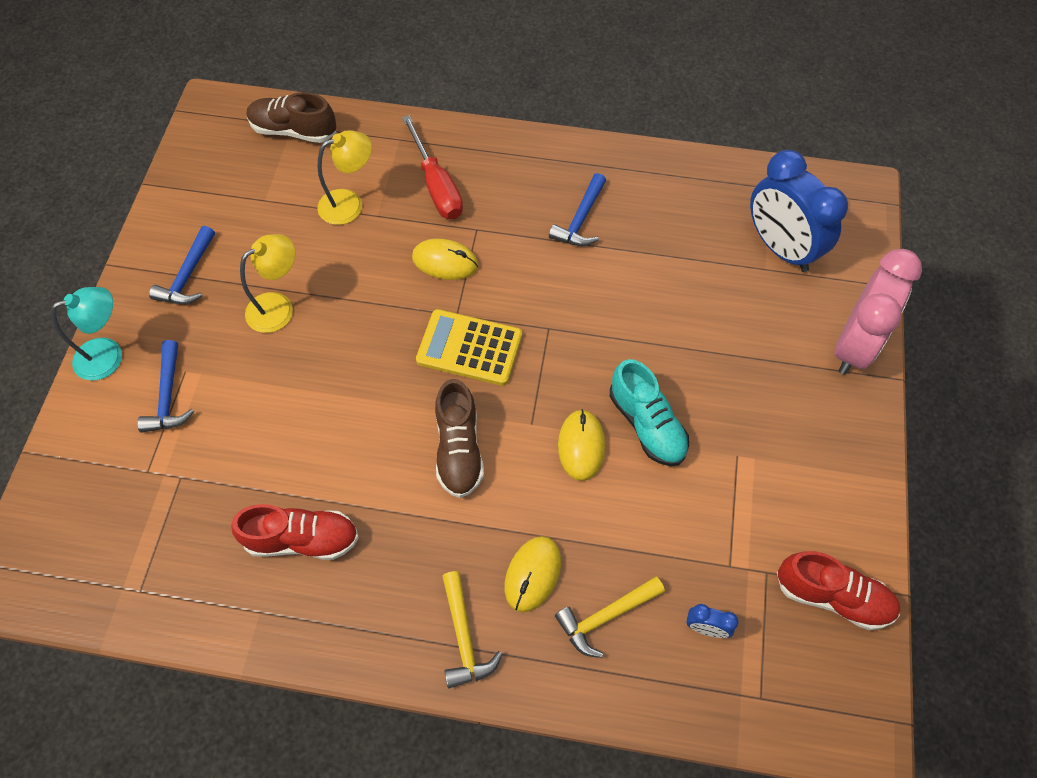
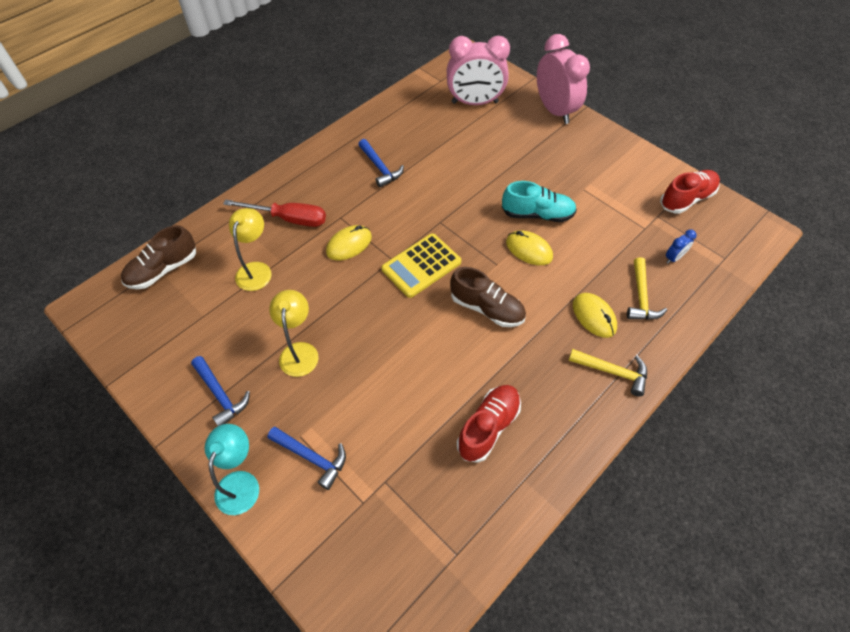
camera: 55 degrees left, 5 degrees down
blue clock [750,150,848,272] -> pink clock [447,36,510,105]

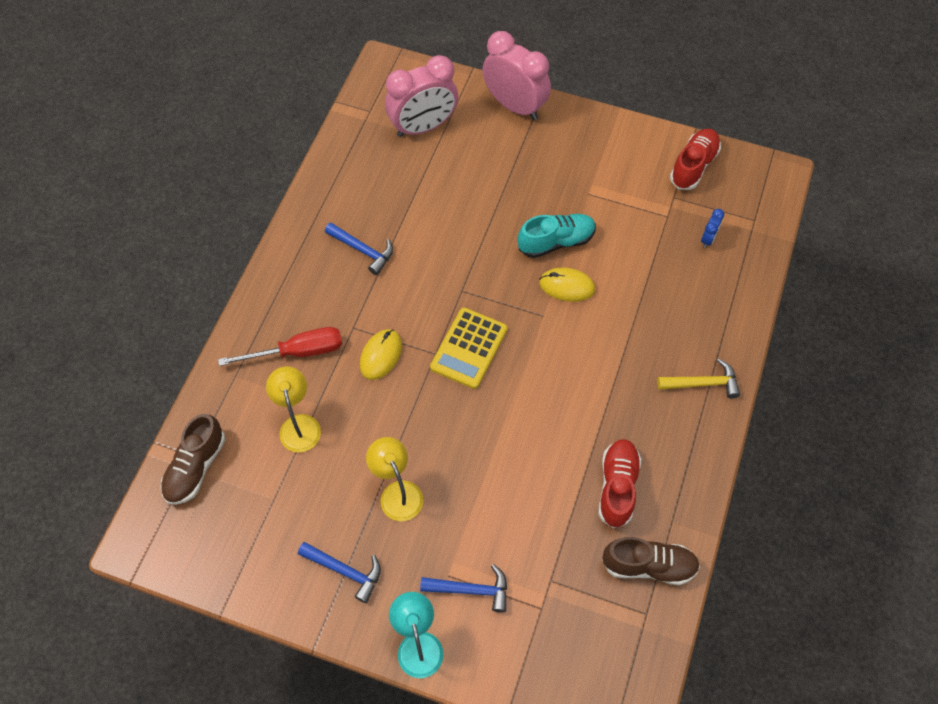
camera: 25 degrees left, 5 degrees up
brown shoe [450,267,526,327] -> brown shoe moved to [602,537,700,585]
yellow mouse [573,293,617,338] -> none
yellow hammer [627,257,667,320] -> none

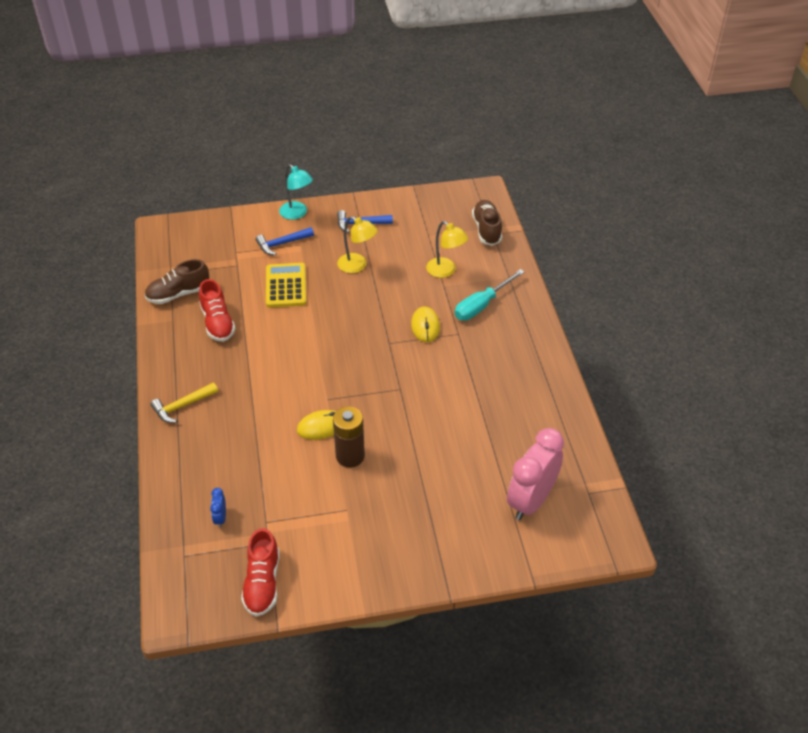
camera: 150 degrees right, 15 degrees down
red screwdriver [218,327,342,366] -> turquoise screwdriver [455,269,524,320]
blue hammer [325,223,393,275] -> none
yellow calculator [430,308,507,389] -> yellow calculator moved to [266,263,306,308]
pink clock [482,31,551,120] -> none
turquoise shoe [518,214,596,258] -> brown battery [333,407,365,467]

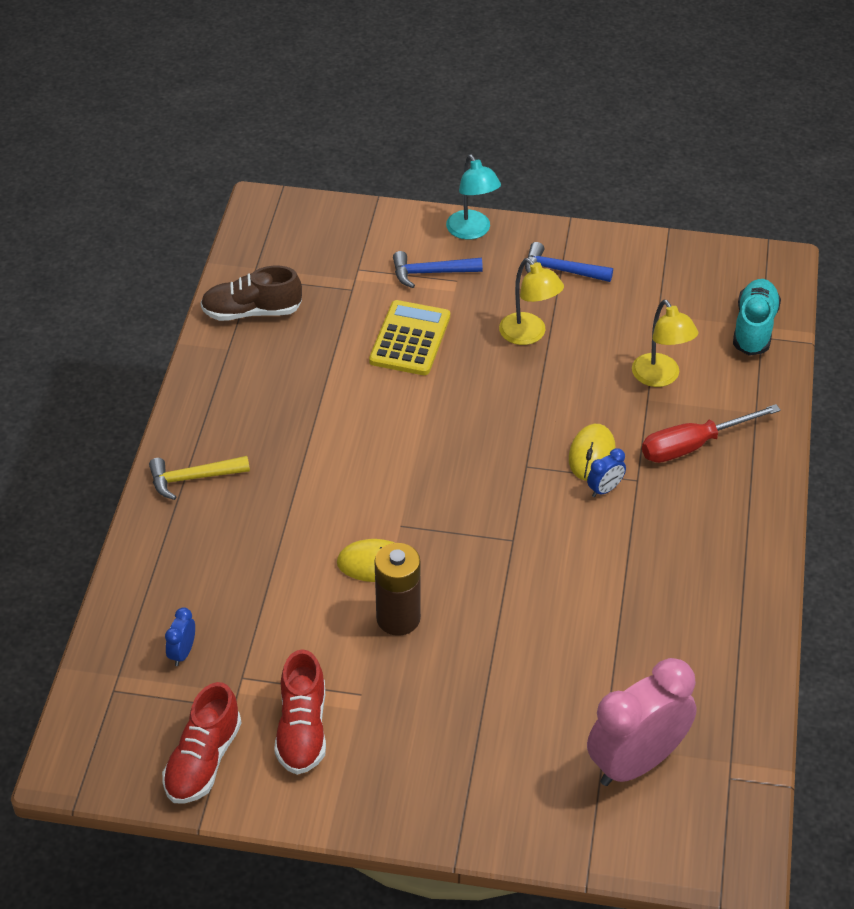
camera: 20 degrees right, 0 degrees up
red shoe [199,279,236,342] -> red shoe moved to [274,649,326,775]
turquoise screwdriver [455,269,524,320] -> red screwdriver [642,404,781,463]
brown shoe [472,200,502,246] -> turquoise shoe [733,279,781,356]
none -> blue clock [587,448,626,497]

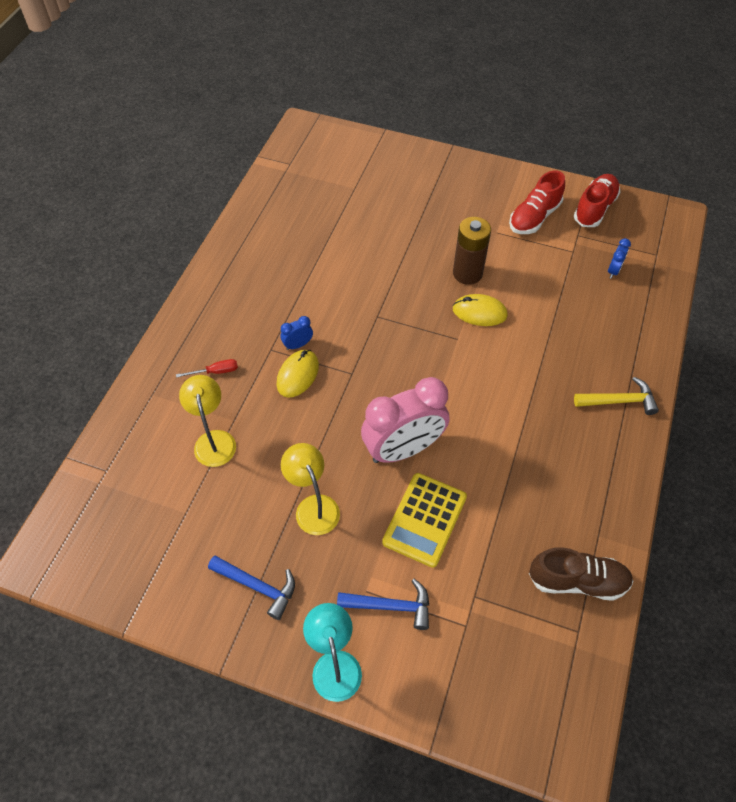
camera: 170 degrees left, 10 degrees up
red shoe [274,649,326,775] -> red shoe turned 150 degrees counterclockwise [509,171,565,234]
pink clock [587,658,697,786] -> pink clock moved to [361,377,449,463]
red screwdriver [642,404,781,463] -> red screwdriver [176,359,238,378], size x0.50
turquoise shoe [733,279,781,356] -> none

